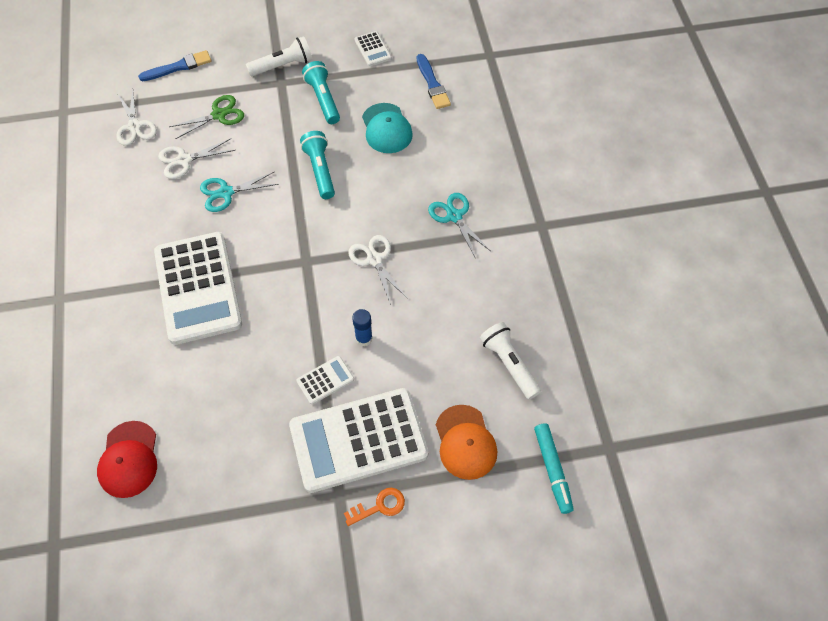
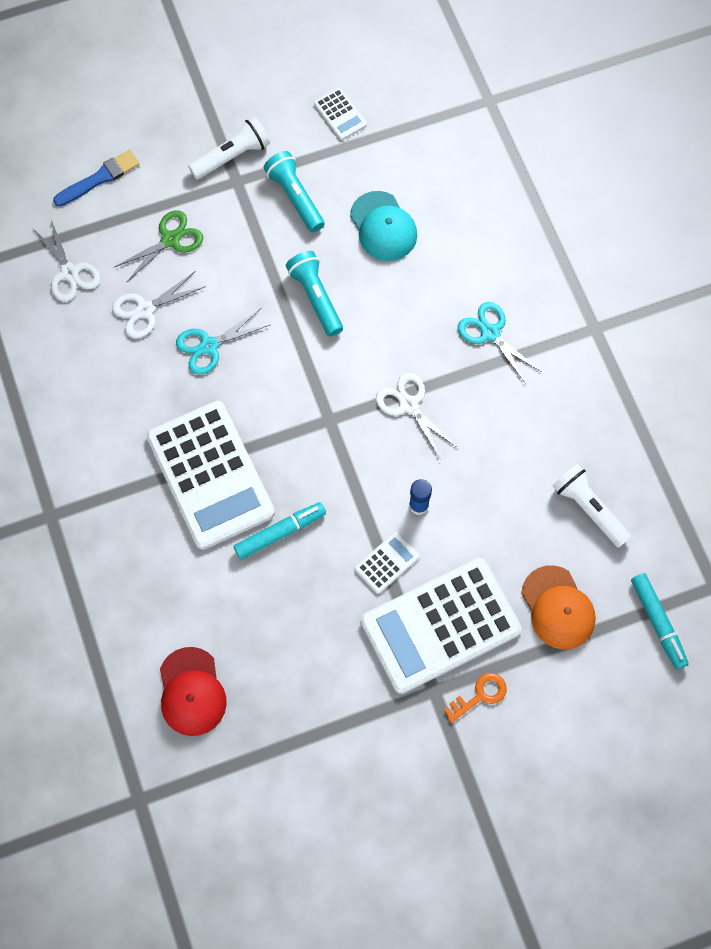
camera: 10 degrees left, 10 degrees up
blue brush [417,54,451,109] -> none
none -> turquoise marker [234,502,326,559]

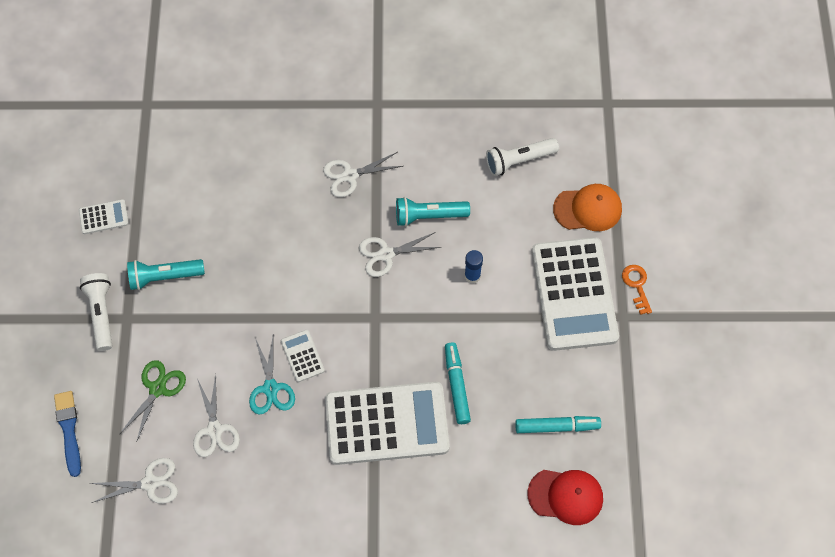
camera: 70 degrees left, 5 degrees down
green scissors [115,210,203,283] -> green scissors turned 45 degrees clockwise [120,360,186,443]
turquoise flashlight [286,251,343,336] -> turquoise flashlight moved to [396,197,470,226]
turquoise cap [350,191,417,261] -> none
white calculator [355,532,419,594] -> white calculator moved to [281,330,325,382]
turquoise scissors [458,302,542,384] -> white scissors [323,152,403,197]
turquoise marker [631,573,689,669] -> turquoise marker moved to [515,416,601,433]

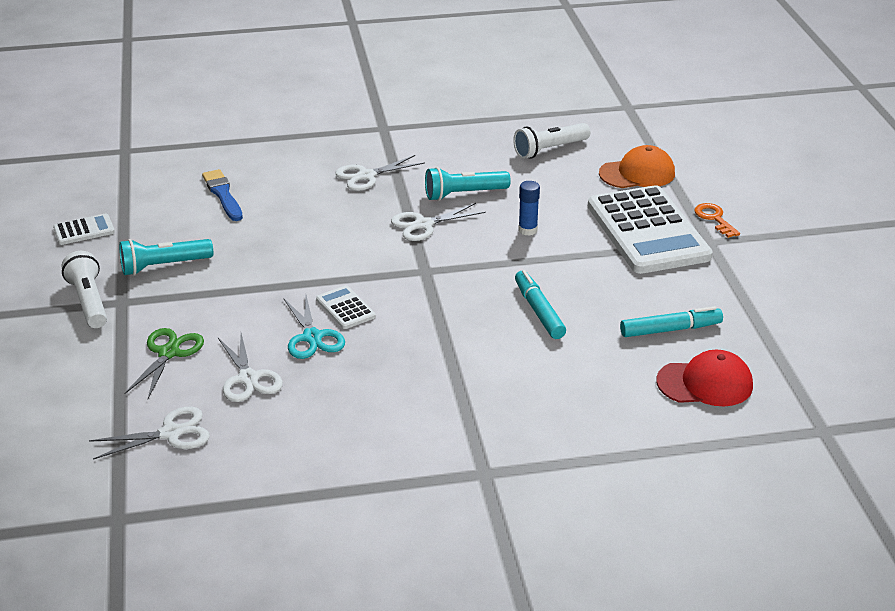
camera: 10 degrees left, 30 degrees down
blue brush [54,391,81,477] -> blue brush moved to [202,169,243,221]
white calculator [325,382,450,465] -> none

